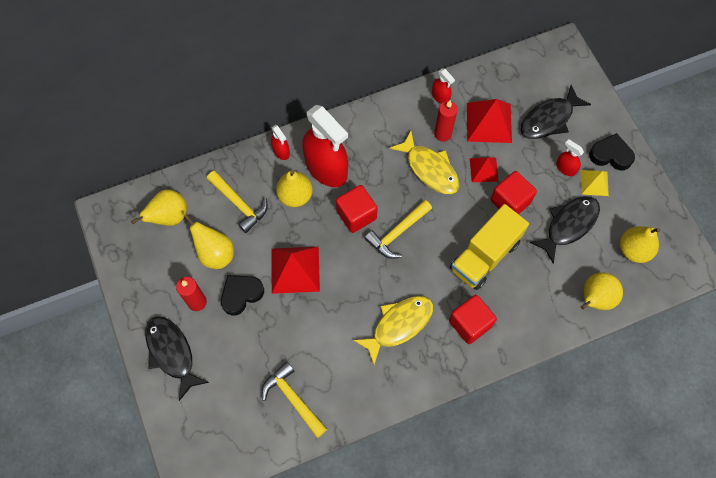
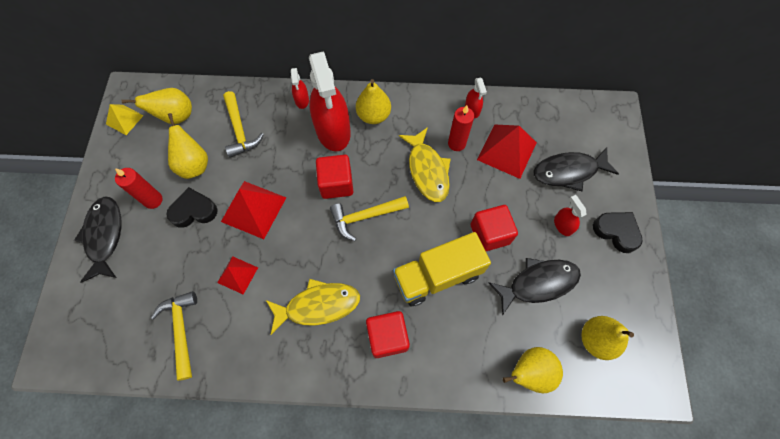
camera: 25 degrees right, 0 degrees up
yellow pear [276,170,313,207] -> yellow pear moved to [356,79,391,124]
red pyramid [470,158,499,182] -> red pyramid moved to [217,256,258,295]
yellow pyramid [581,170,609,196] -> yellow pyramid moved to [106,104,144,135]

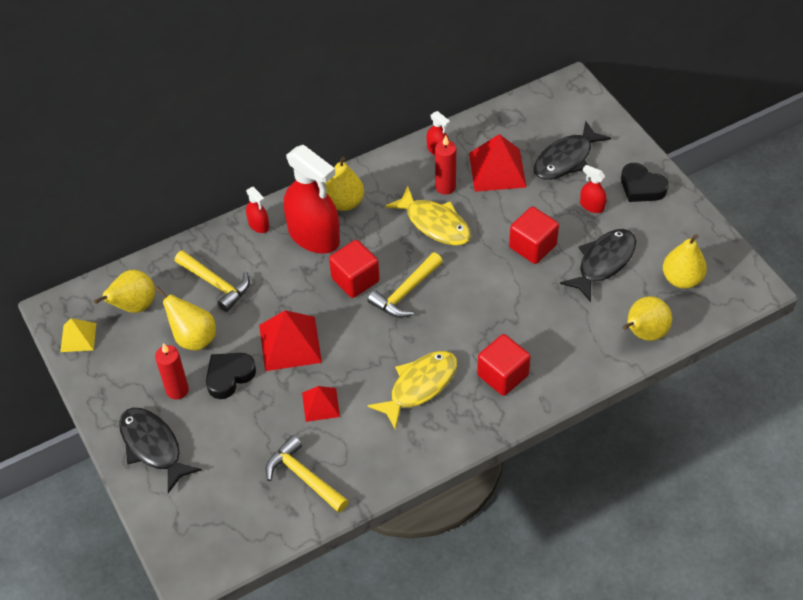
camera: 30 degrees left, 15 degrees down
yellow truck [393,232,491,306] -> none
black heart [593,212,643,253] -> black heart turned 150 degrees counterclockwise [621,163,668,202]

